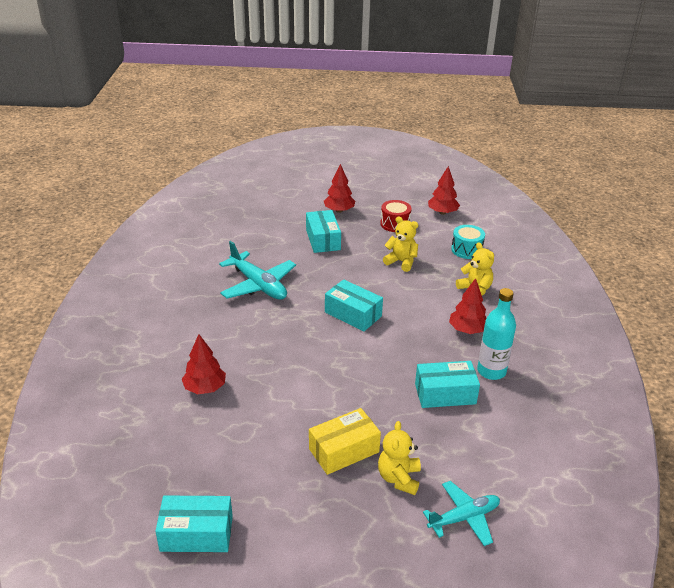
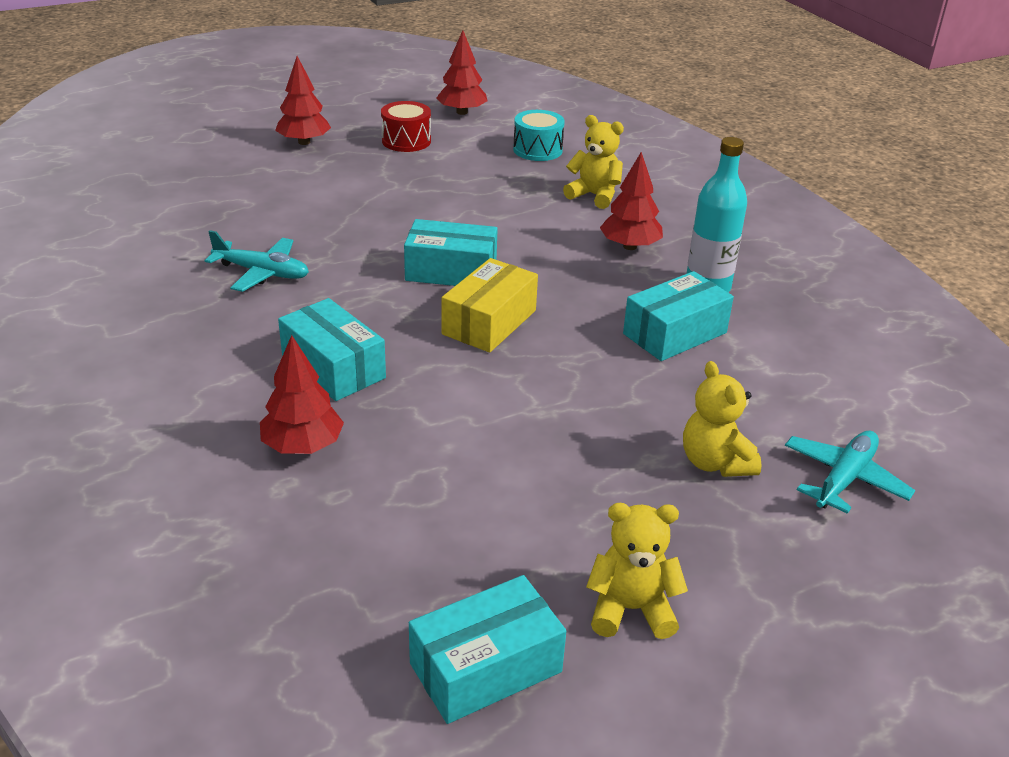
camera: 30 degrees left, 0 degrees up
turquoise plane [219,241,296,300] -> turquoise plane [205,230,309,292], size x0.66
turquoise box [306,210,341,253] -> turquoise box moved to [278,298,386,401]
yellow box [309,408,381,475] -> yellow box moved to [442,258,538,353]
yellow teddy bear [383,217,418,272] -> yellow teddy bear moved to [586,503,688,639]

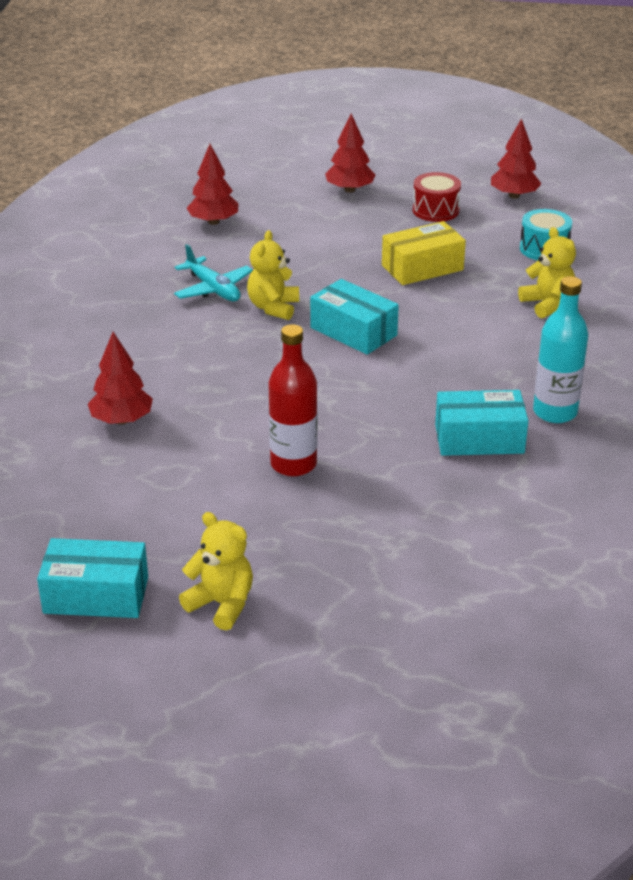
camera: 35 degrees right, 0 degrees up
turquoise box [278,298,386,401] -> none
yellow box [442,258,538,353] -> yellow box moved to [382,221,466,285]
red tree [600,152,663,250] -> red tree moved to [186,144,238,225]
yellow teddy bear [683,361,761,477] -> yellow teddy bear moved to [247,230,299,320]
turquoise plane [785,431,915,514] -> none
none -> red bottle [268,324,317,477]

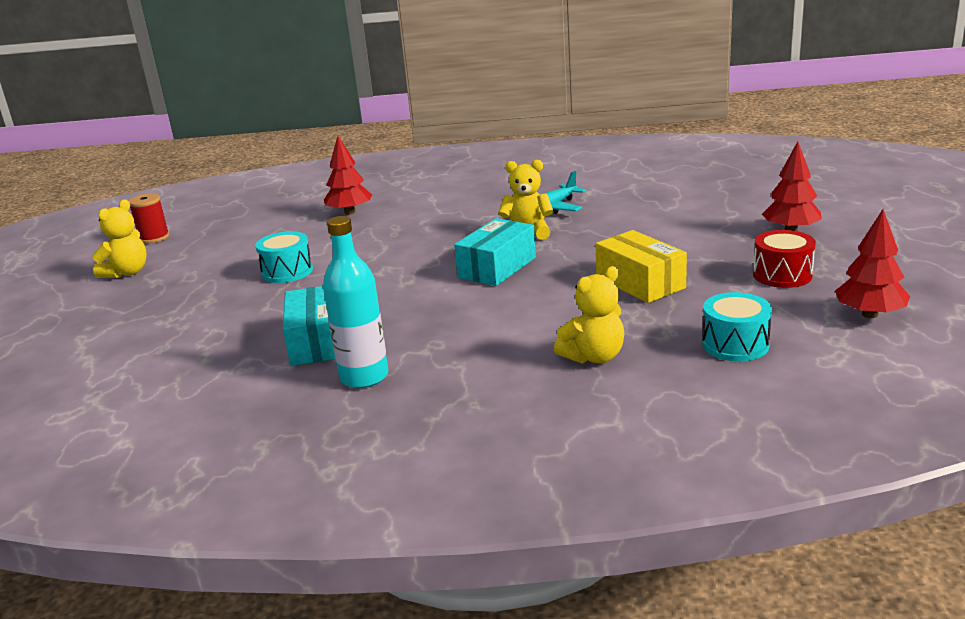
camera: 85 degrees right, 10 degrees down
turquoise box [37,538,148,618] -> red spool [129,193,170,244]
red tree [186,144,238,225] -> none
red bottle [268,324,317,477] -> turquoise drum [255,231,313,283]

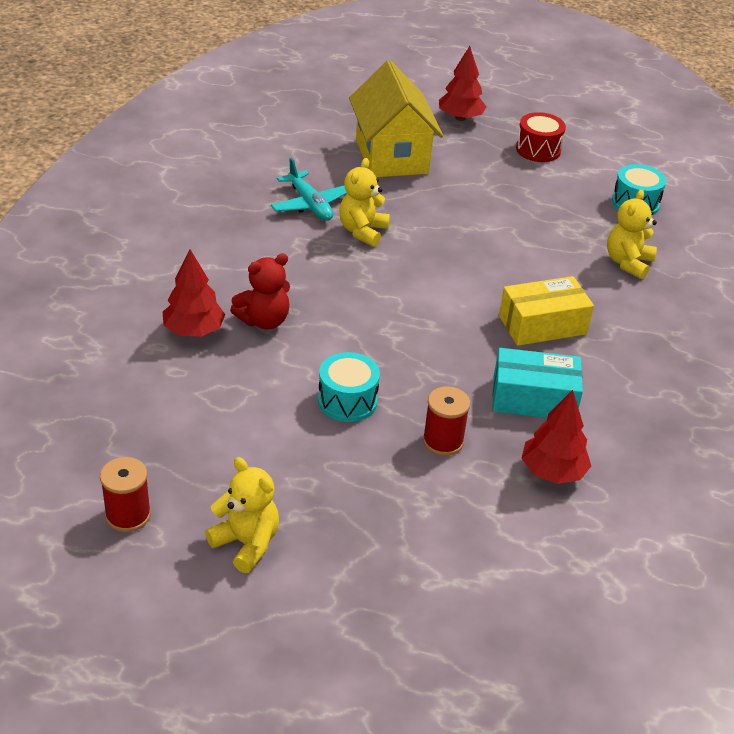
camera: 80 degrees left, 15 degrees up
turquoise bottle [323,216,388,388] -> none
turquoise box [454,218,536,286] -> none
yellow teddy bear [554,266,624,364] -> yellow teddy bear turned 135 degrees counterclockwise [607,190,657,279]
yellow box [596,230,687,303] -> yellow box moved to [499,276,594,346]
red tree [835,209,910,318] -> red tree moved to [521,390,591,484]
none -> red teddy bear [230,253,290,329]
none -> yellow house [349,60,443,177]
none -> red spool [423,386,470,456]

